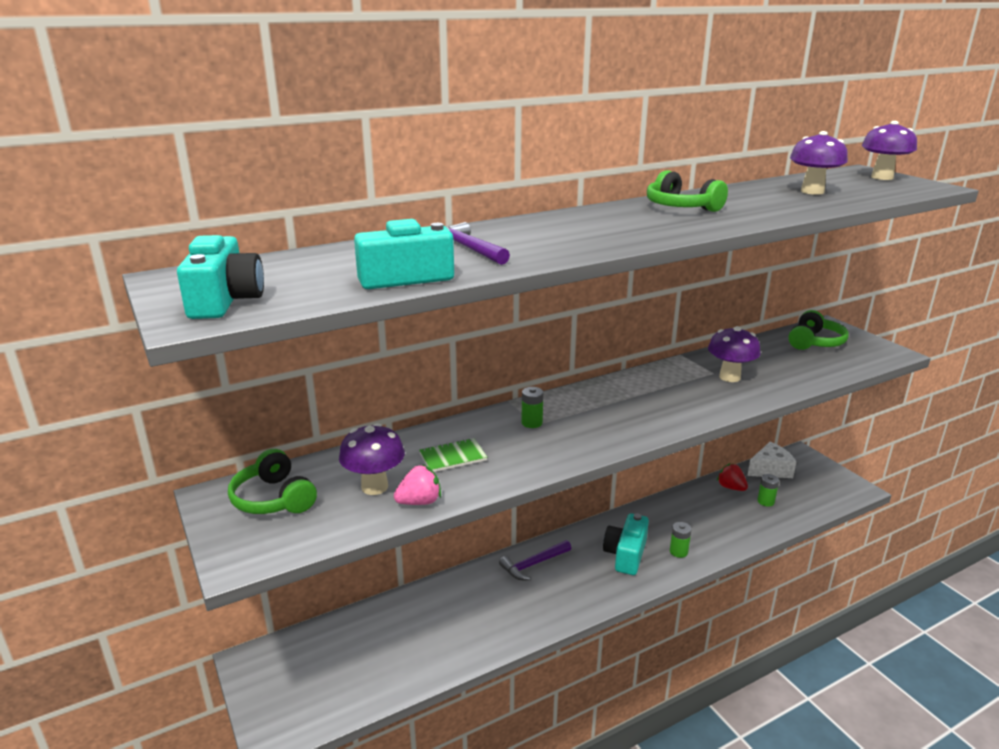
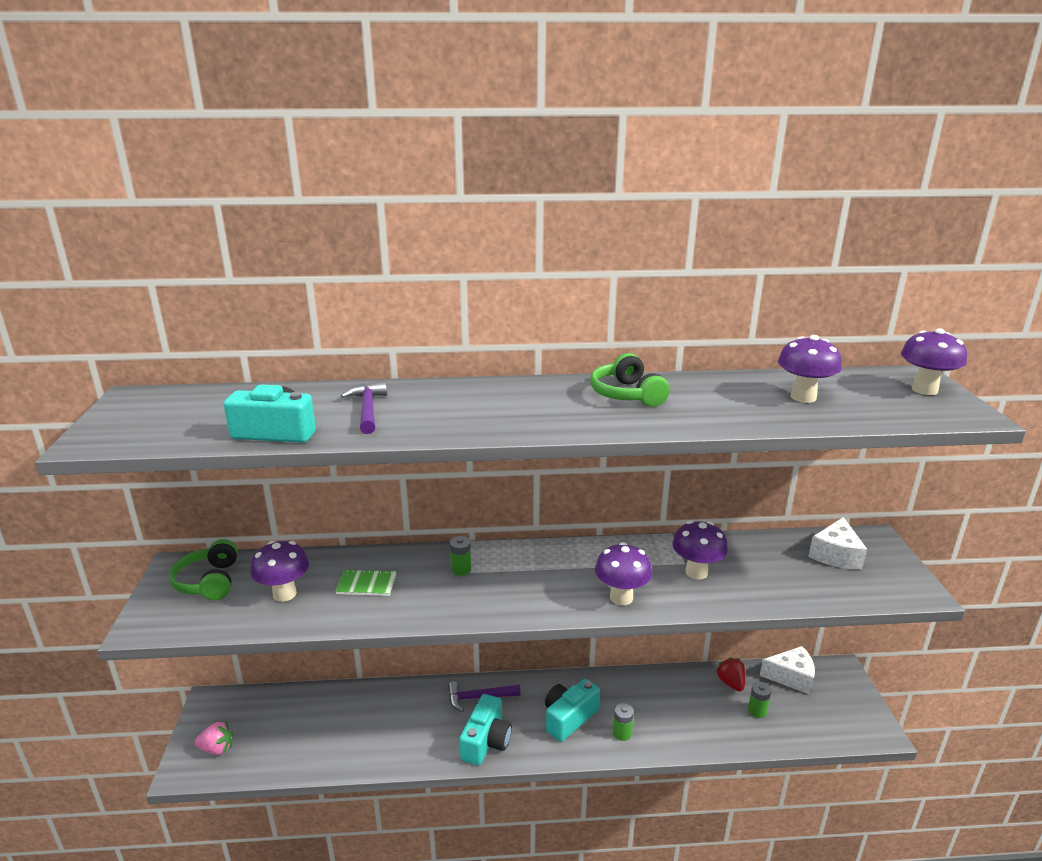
camera: 25 degrees right, 0 degrees up
turquoise camera [177,235,264,319] -> turquoise camera moved to [459,694,512,765]
pink strawberry [394,464,441,505] -> pink strawberry moved to [195,721,233,755]
green headphones [788,310,849,350] -> white cheese [808,517,867,570]
none -> purple mushroom [595,542,652,605]

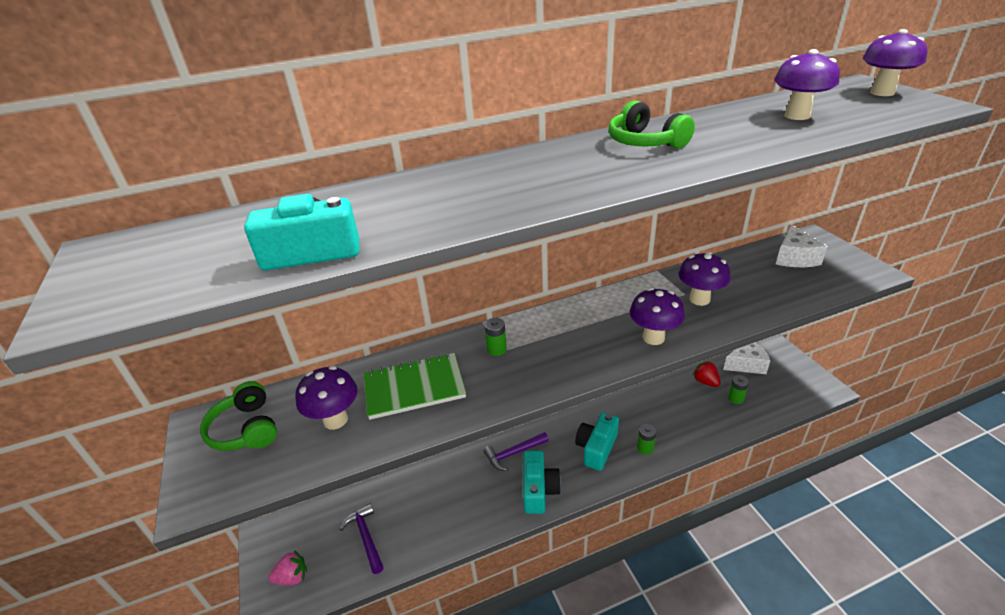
camera: 15 degrees left, 10 degrees up
green notebook [335,569,396,596] -> green notebook [364,353,466,420], size x1.74
purple hammer [341,382,387,434] -> purple hammer moved to [340,503,384,574]

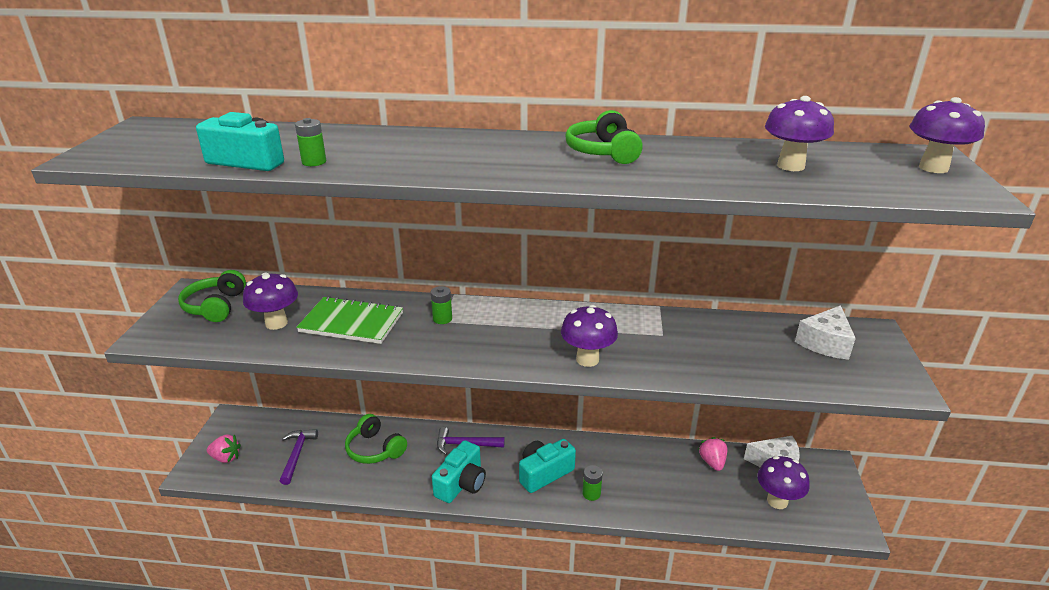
camera: 25 degrees right, 5 degrees down
purple mushroom [679,252,731,306] -> purple mushroom moved to [757,456,810,509]
red strawberry [693,361,721,387] -> pink strawberry [699,437,728,471]
green battery [728,375,749,404] -> green battery moved to [295,118,326,166]
none -> green headphones [345,414,407,464]

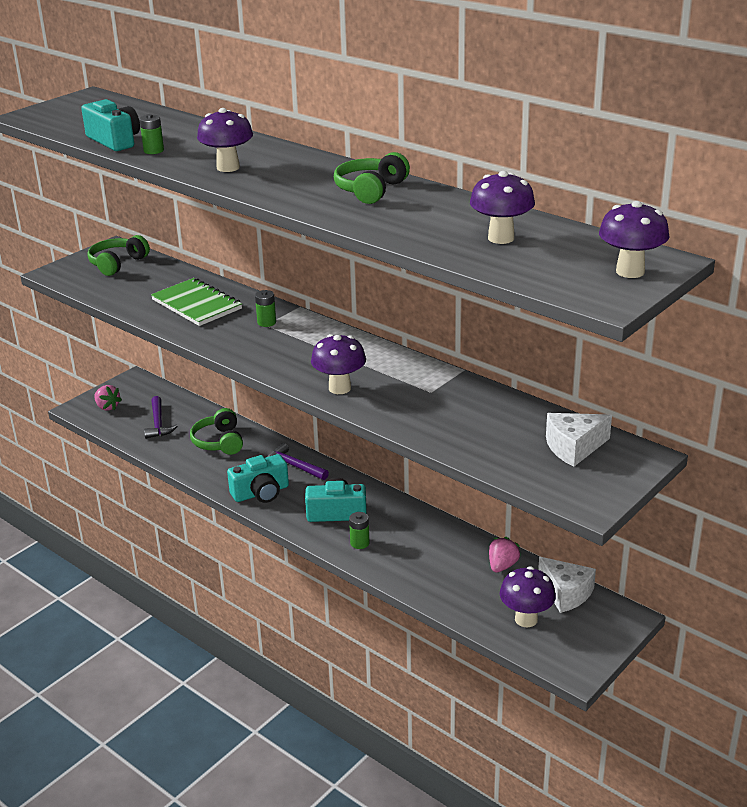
camera: 35 degrees right, 0 degrees up
purple mushroom [243,273,298,330] -> purple mushroom moved to [197,108,253,172]
purple hammer [280,429,318,485] -> purple hammer turned 135 degrees clockwise [144,396,178,439]

